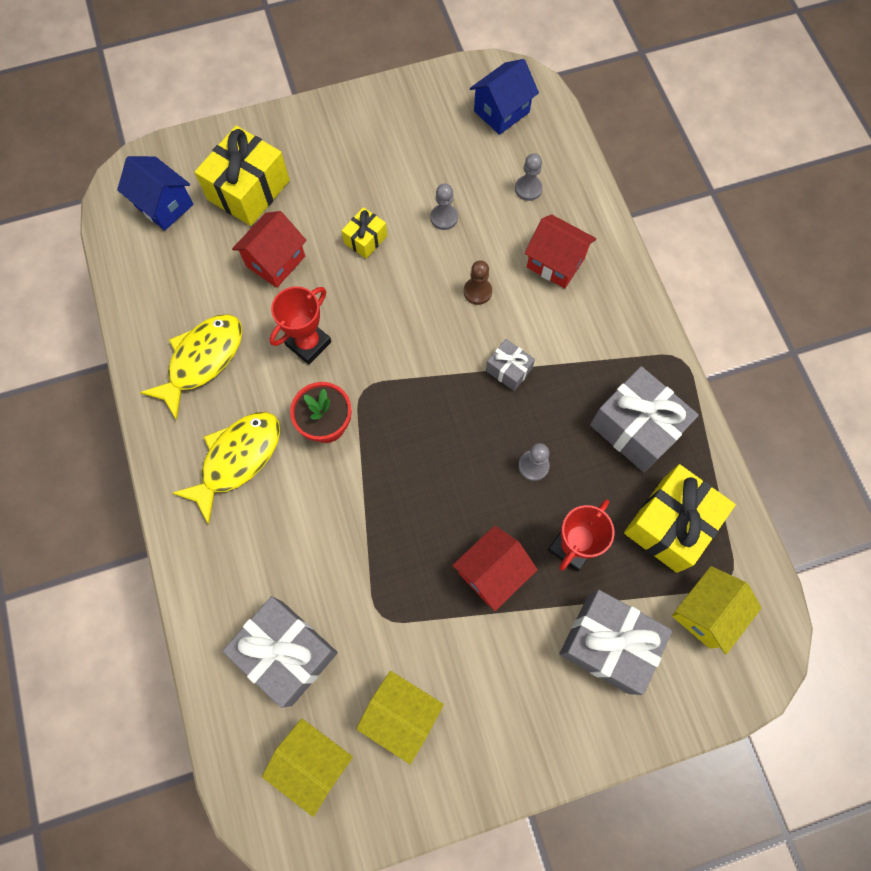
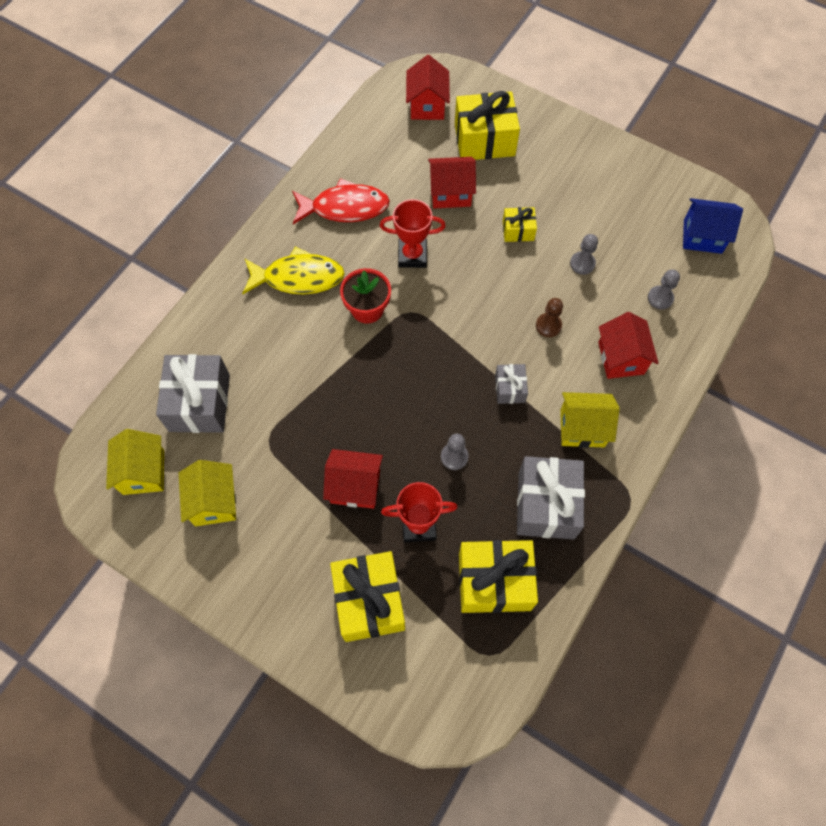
camera: 50 degrees right, 5 degrees down
blue house [117,156,193,231] -> red house [406,55,450,120]
yellow fish [140,314,242,420] -> red fish [292,178,390,224]
grey gift [559,590,673,695] -> yellow gift [330,551,405,642]
yellow house [672,566,762,655] -> yellow house moved to [560,392,620,448]

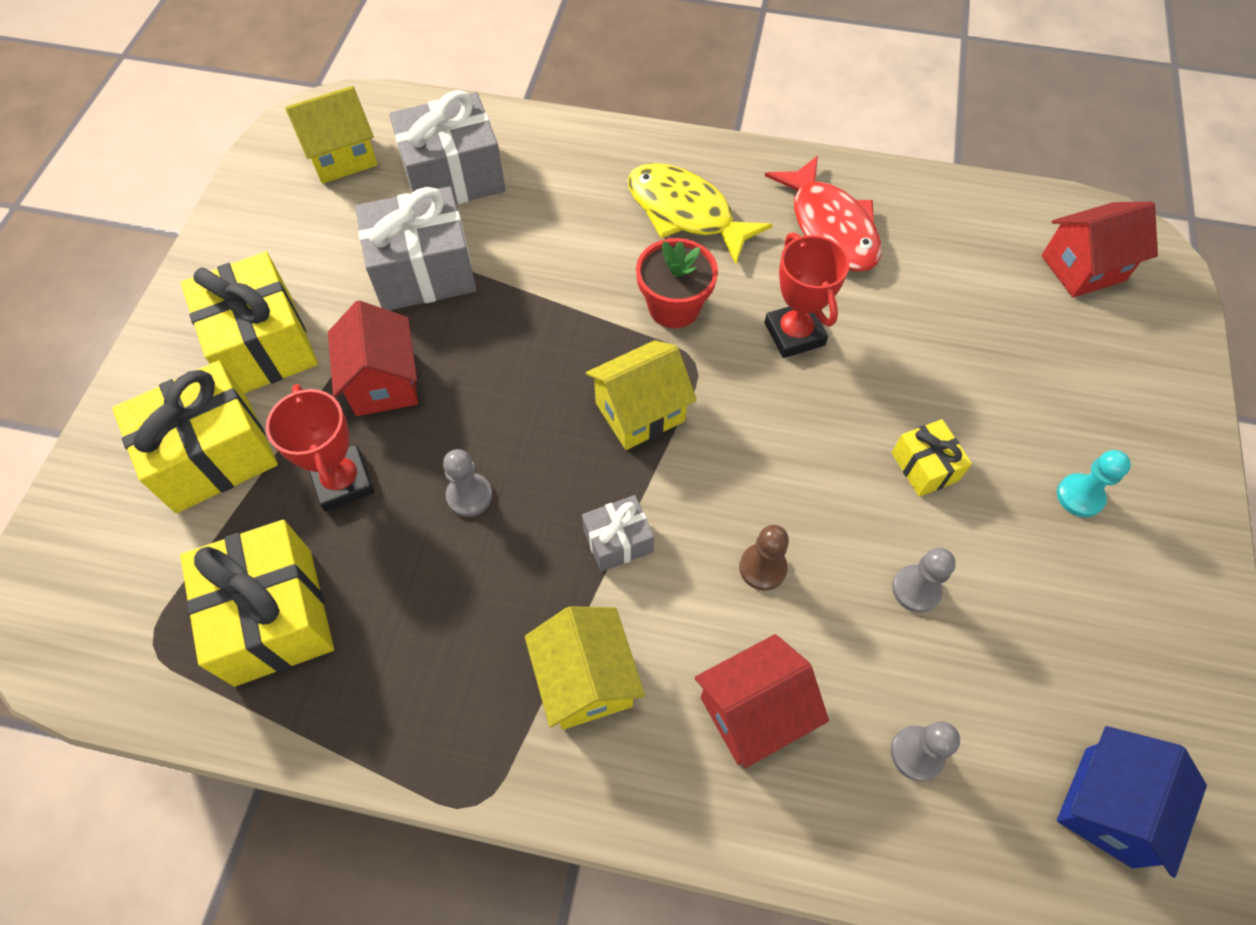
camera: 70 degrees right, 5 degrees down
yellow house [179,460,236,527] -> yellow house moved to [586,340,697,450]
yellow fish [242,247,345,295] -> yellow fish turned 150 degrees clockwise [628,163,773,264]
red house [428,157,476,208] -> none
yellow gift [455,91,520,160] -> yellow gift moved to [180,252,318,393]
grey gift [517,456,585,540] -> grey gift moved to [355,186,477,310]
blue house [683,198,743,254] -> blue house turned 45 degrees clockwise [1057,726,1207,878]
none -> turquoise pawn [1057,450,1131,517]

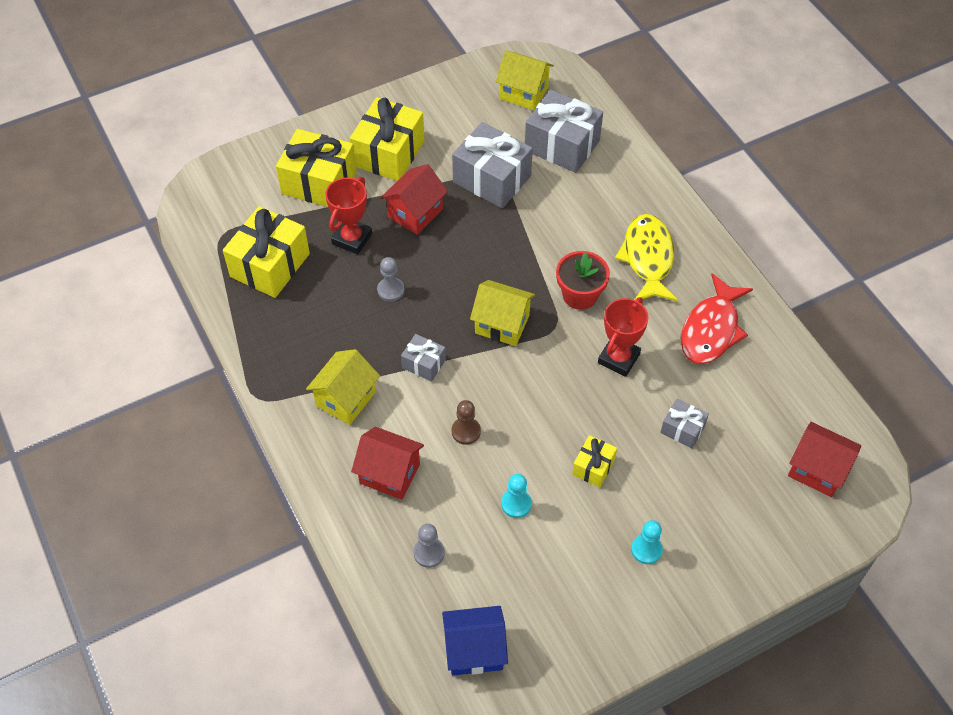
camera: 50 degrees right, 5 degrees down
grey pawn [892,548,956,613] -> turquoise pawn [501,474,532,518]
none -> grey gift [660,399,709,449]

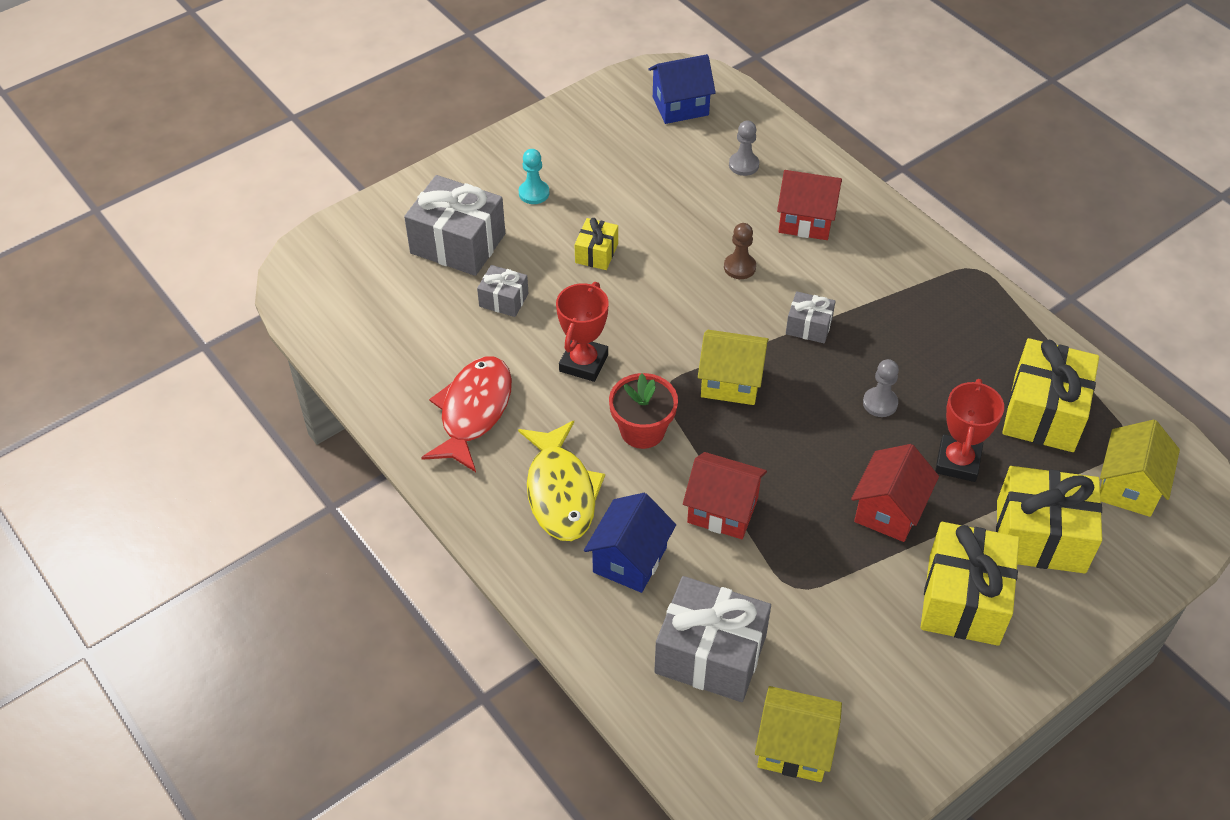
camera: 170 degrees right, 5 degrees down
yellow house [306,349,380,425] -> yellow house moved to [1100,420,1180,517]
grey gift [452,122,533,208] -> grey gift moved to [404,175,505,276]
turquoise pawn [501,474,532,518] -> none
red house [788,422,861,497] -> red house moved to [683,452,767,539]
none -> blue house [584,493,676,593]

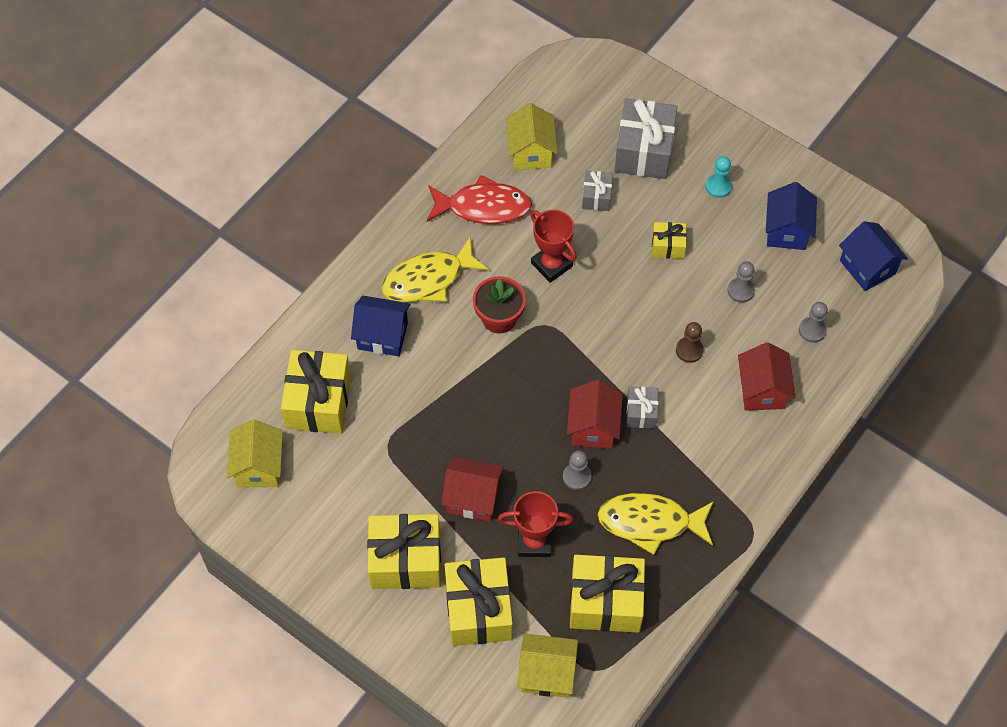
camera: 75 degrees right, 10 degrees up
red trophy [556,282,609,382] -> red trophy turned 45 degrees clockwise [530,210,577,283]
grey gift [654,576,771,702] -> yellow gift [281,350,351,434]
red house [683,452,767,539] -> red house moved to [567,380,623,449]
yellow house [698,330,769,405] -> yellow house moved to [506,103,558,170]
none -> yellow fish [598,493,714,555]
none -> grey pawn [728,262,755,303]
none -> blue house [766,182,817,250]

